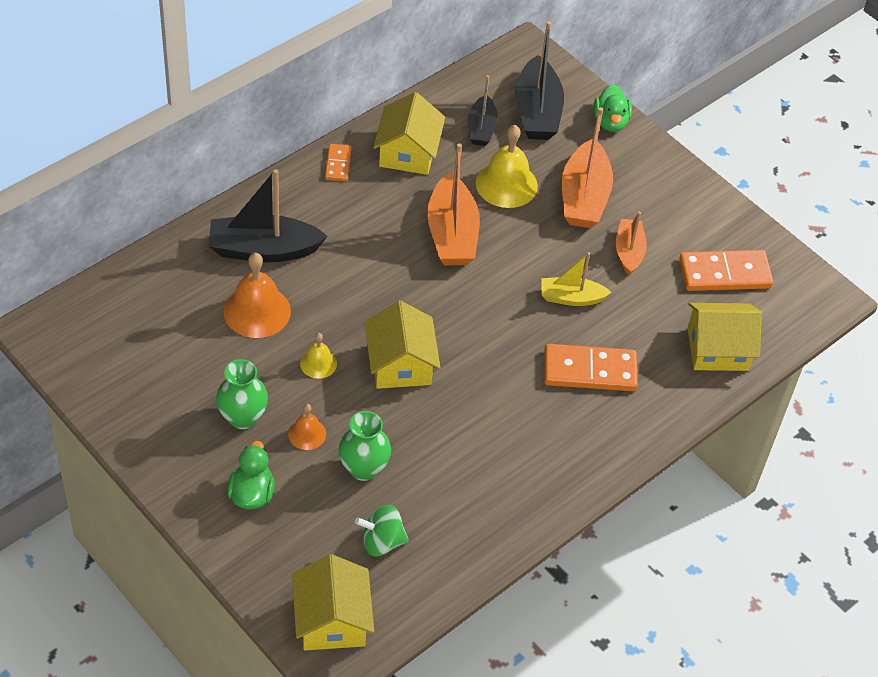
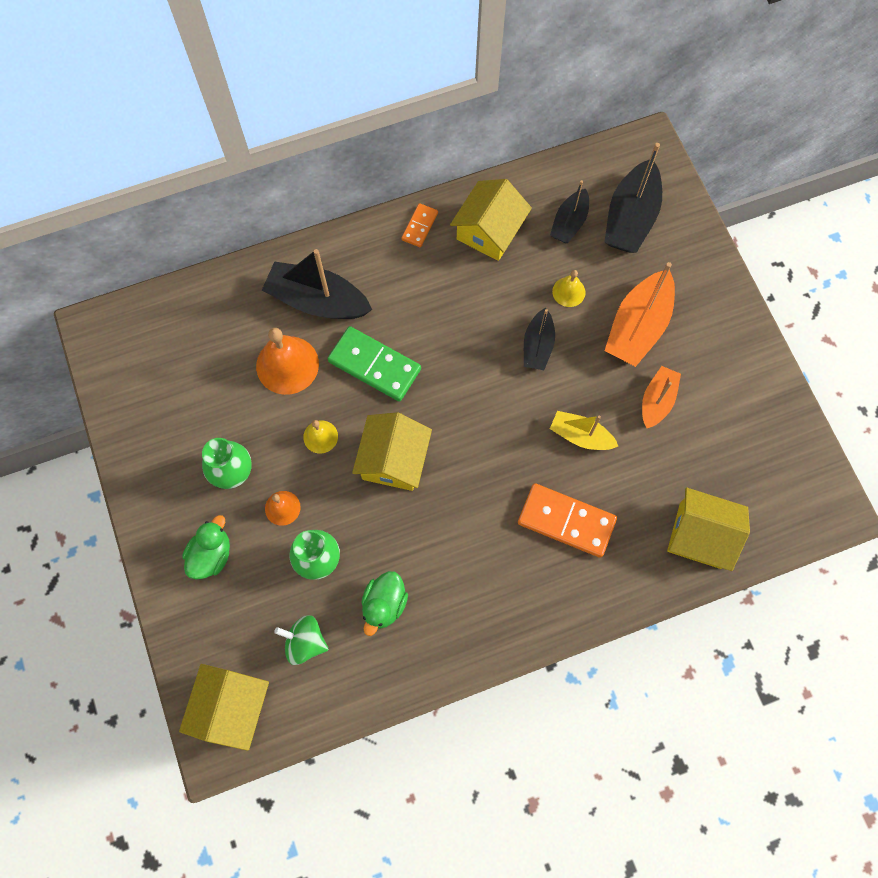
camera: 25 degrees right, 20 degrees up
orange boat [427,143,480,265] -> none
yellow bell [476,125,538,208] -> yellow bell [552,270,585,307], size x0.54
green duck [593,84,632,132] -> green duck moved to [361,571,408,636]
orange domino [679,250,773,291] -> none
none -> green domino [328,326,421,401]
none -> black boat [524,308,555,370]

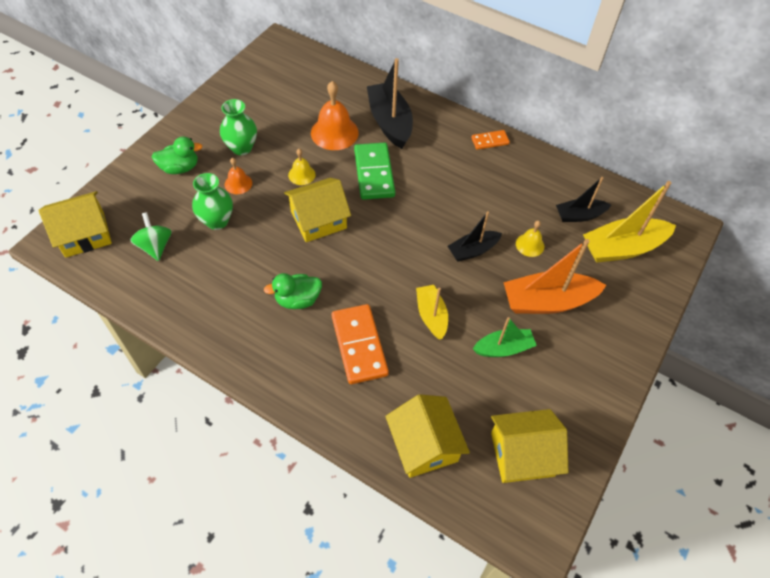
camera: 50 degrees right, 15 degrees down
green duck [361,571,408,636] -> green duck moved to [264,273,322,309]
yellow house [450,179,532,261] -> yellow house moved to [491,409,568,483]
black boat [605,143,662,253] -> yellow boat [583,181,676,263]
orange boat [642,366,681,428] -> green boat [473,317,537,357]

